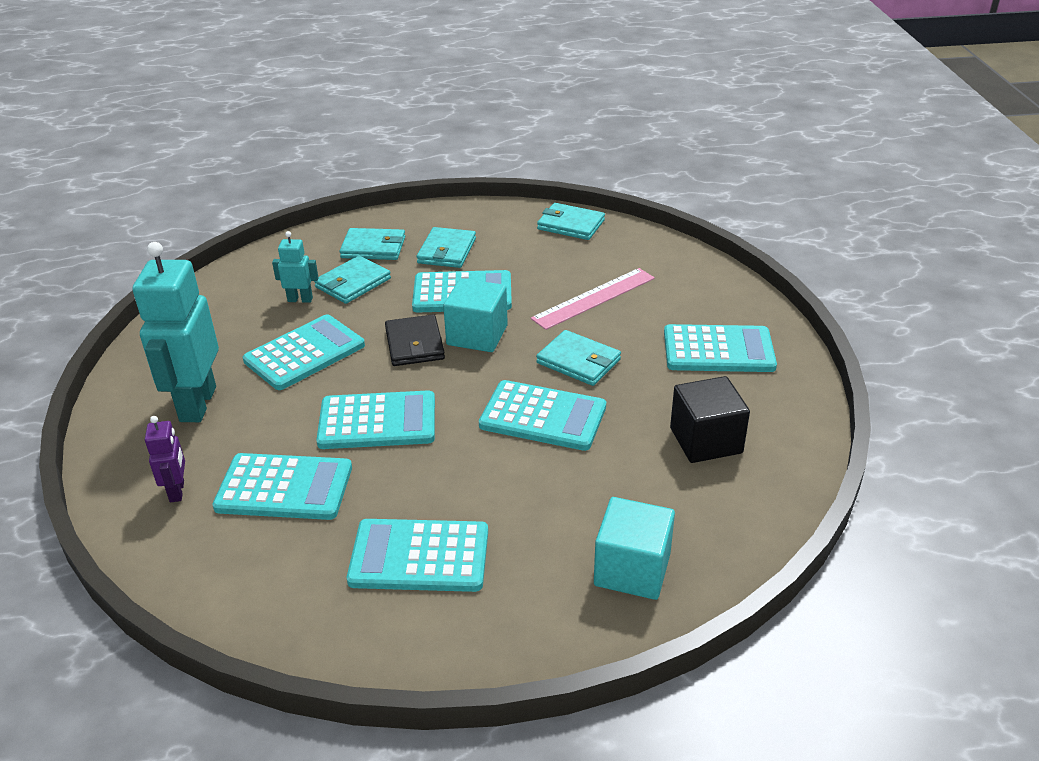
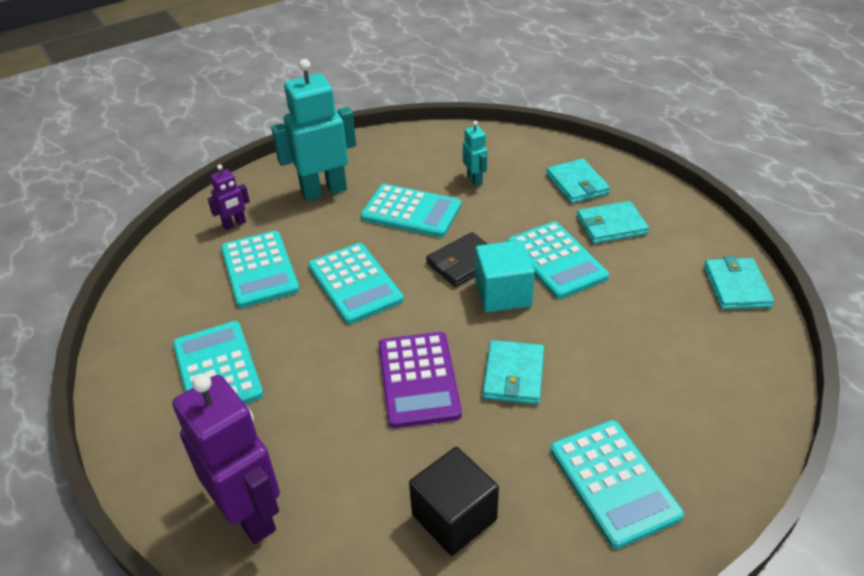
camera: 65 degrees right, 5 degrees up
turquoise wallet [314,256,391,304] -> none
turquoise calculator [479,380,606,451] -> purple calculator [379,332,462,428]
pink ruler [531,268,655,330] -> none
turquoise cube [594,497,675,600] -> purple robot [172,374,280,544]

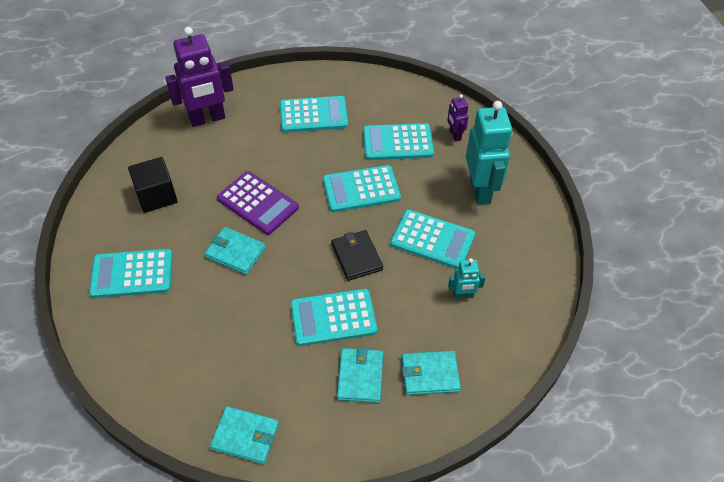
camera: 105 degrees right, 10 degrees up
turquoise calculator [361,184,461,238] -> turquoise calculator turned 105 degrees counterclockwise [390,209,475,269]
purple calculator [379,332,462,428] -> purple calculator turned 150 degrees counterclockwise [217,171,299,235]
turquoise cube [475,240,535,313] -> none

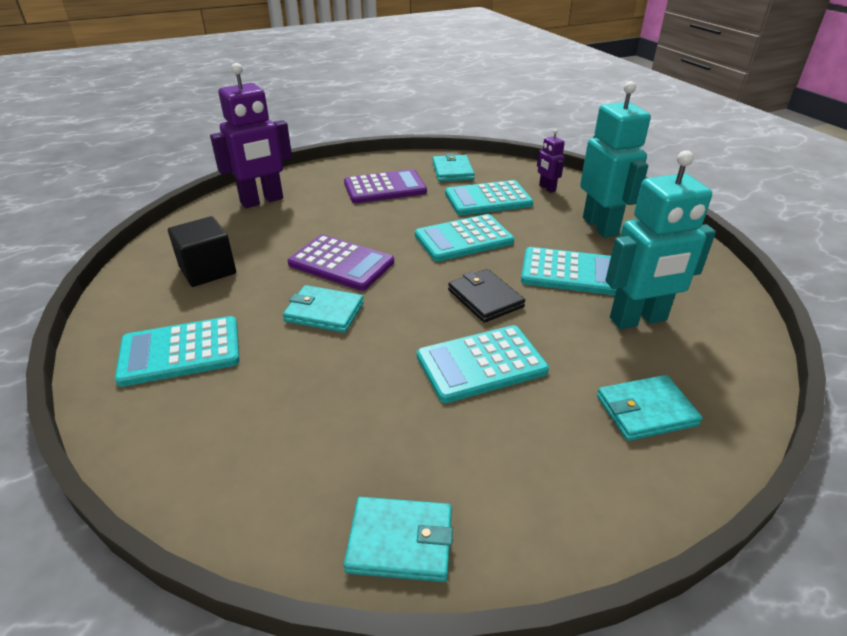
camera: 10 degrees left, 15 degrees down
turquoise calculator [280,96,348,133] -> purple calculator [344,169,427,203]
turquoise wallet [337,347,383,403] -> turquoise wallet moved to [432,153,475,182]
turquoise robot [448,258,486,299] -> turquoise robot [605,150,716,329], size x2.09

